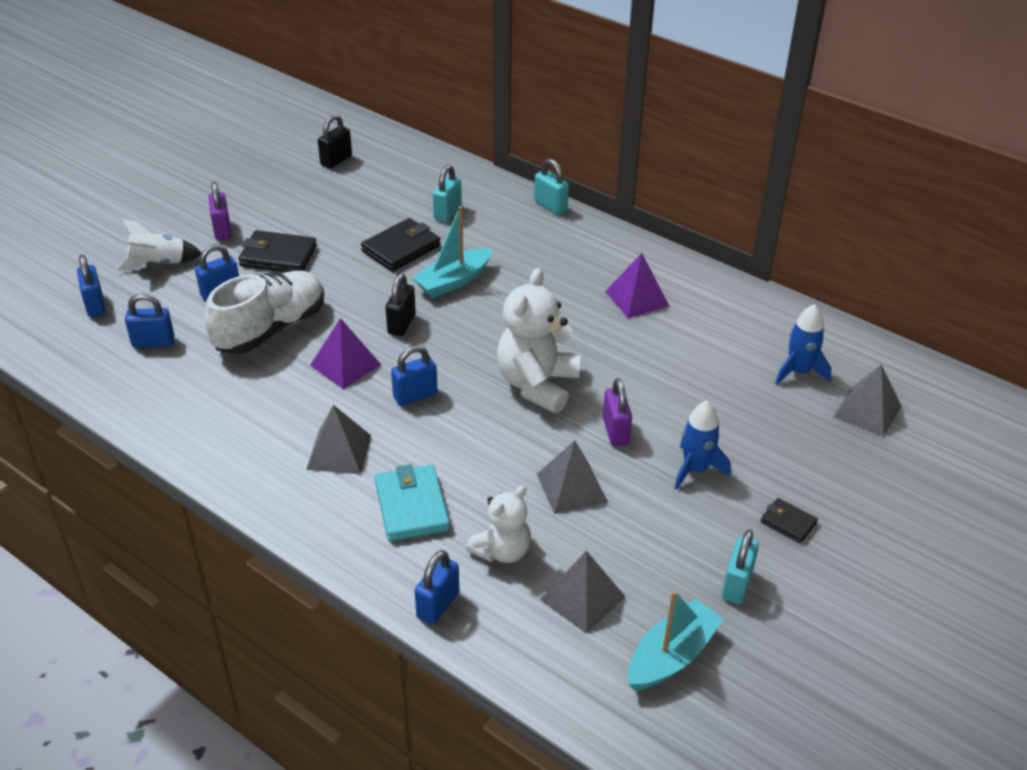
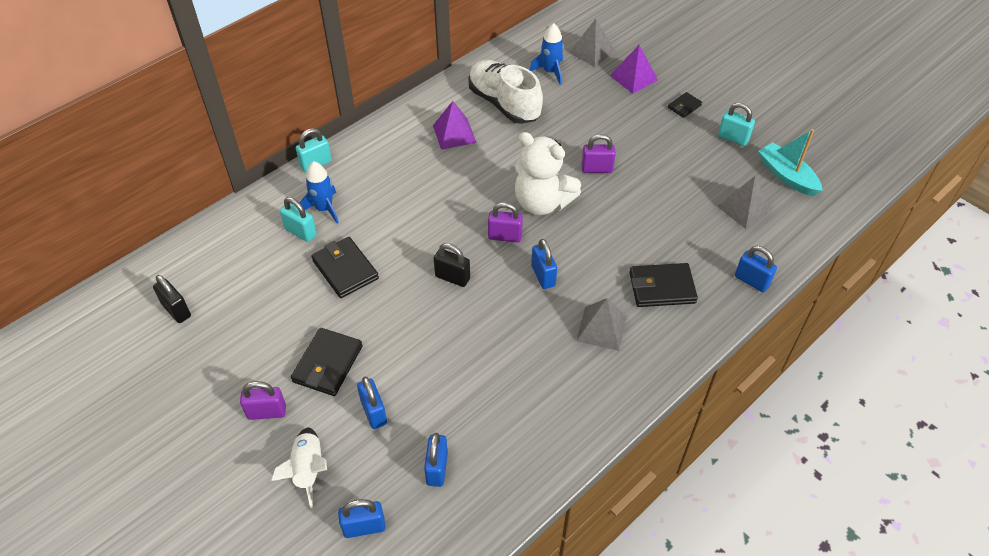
camera: 80 degrees left, 10 degrees up
white shoe [205,271,324,354] -> white shoe moved to [468,60,543,124]
purple pyramid [310,318,381,389] -> purple pyramid moved to [610,45,658,94]
turquoise wallet [375,464,450,541] -> black wallet [629,263,698,307]
turquoise boat [412,206,493,298] -> none
white teddy bear [466,486,531,563] -> none
grey pyramid [537,440,608,514] -> none
blue rocket [674,401,730,489] -> blue rocket moved to [300,161,339,224]
none -> purple padlock [488,202,523,243]

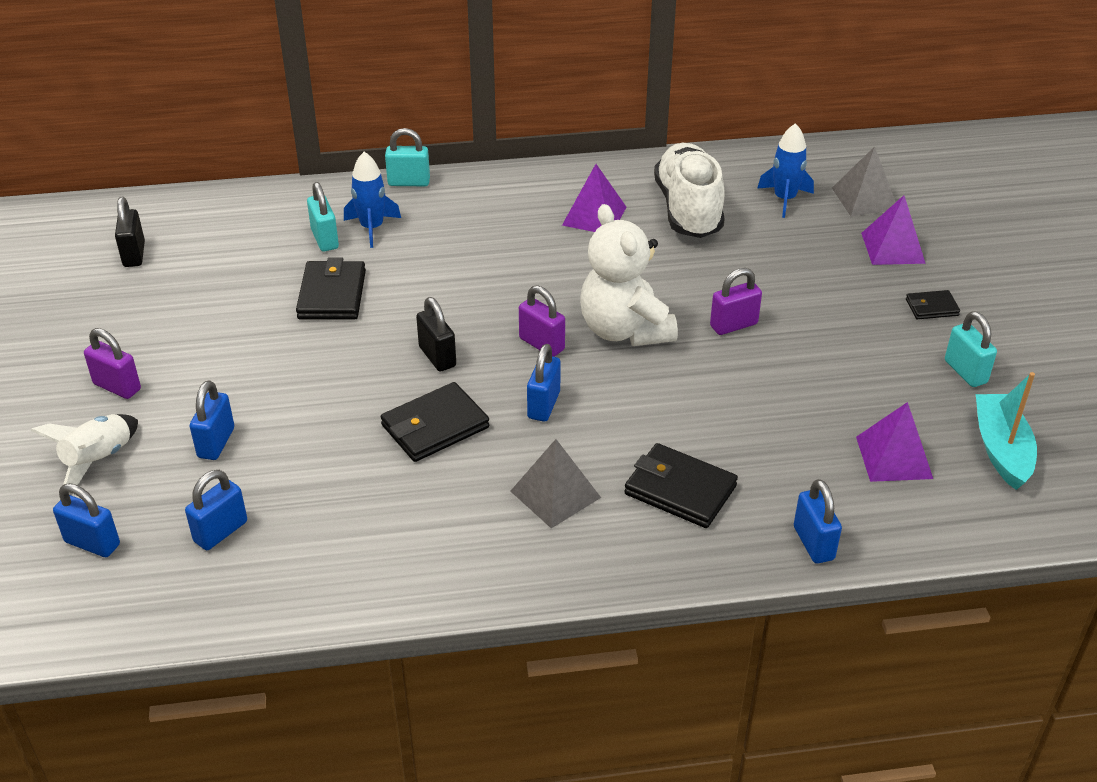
camera: 35 degrees right, 10 degrees down
black wallet [291,328,363,396] -> black wallet moved to [381,382,489,462]
purple padlock [581,134,616,173] -> purple padlock turned 60 degrees counterclockwise [710,268,762,335]
grey pyramid [717,176,772,229] -> purple pyramid [856,402,933,482]

